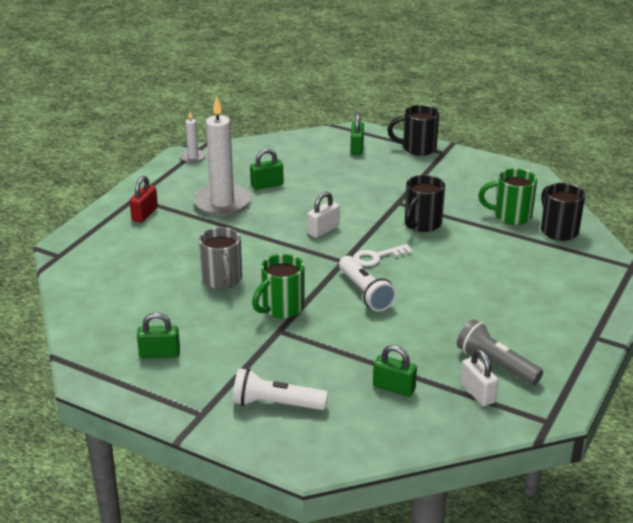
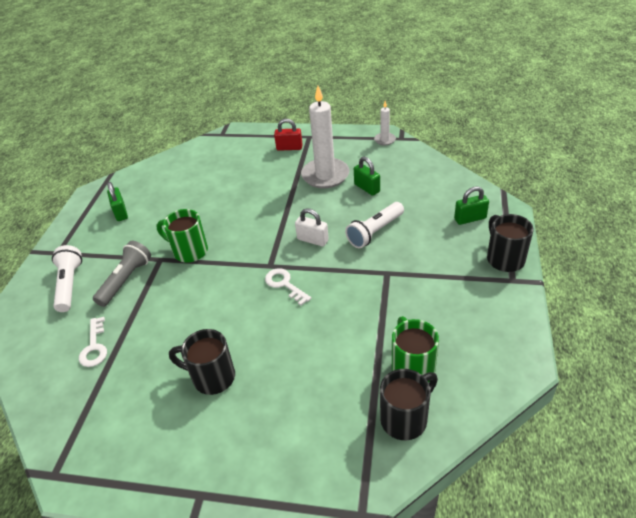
camera: 75 degrees right, 10 degrees up
grey mug [199,227,242,289] -> none
white flashlight [339,256,396,312] -> white flashlight moved to [345,202,404,248]
green padlock [373,345,417,397] -> white key [79,317,107,367]
black mug [405,175,445,232] -> black mug moved to [169,329,235,395]
grey flashlight [457,319,543,385] -> grey flashlight moved to [93,241,151,307]
white padlock [461,349,498,406] -> none

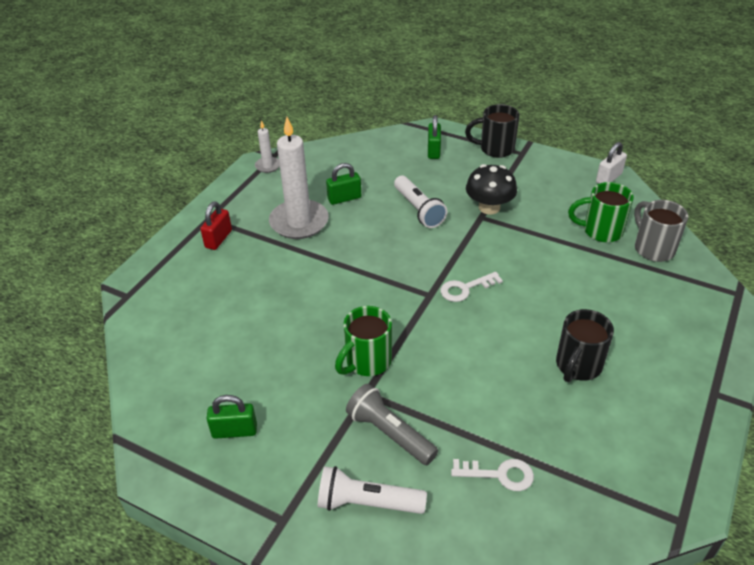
camera: 75 degrees left, 0 degrees up
white padlock [295,208,329,246] -> white padlock moved to [596,142,627,184]
black mug [380,369,438,440] -> grey mug [634,200,688,262]
none -> black mushroom [466,164,517,214]

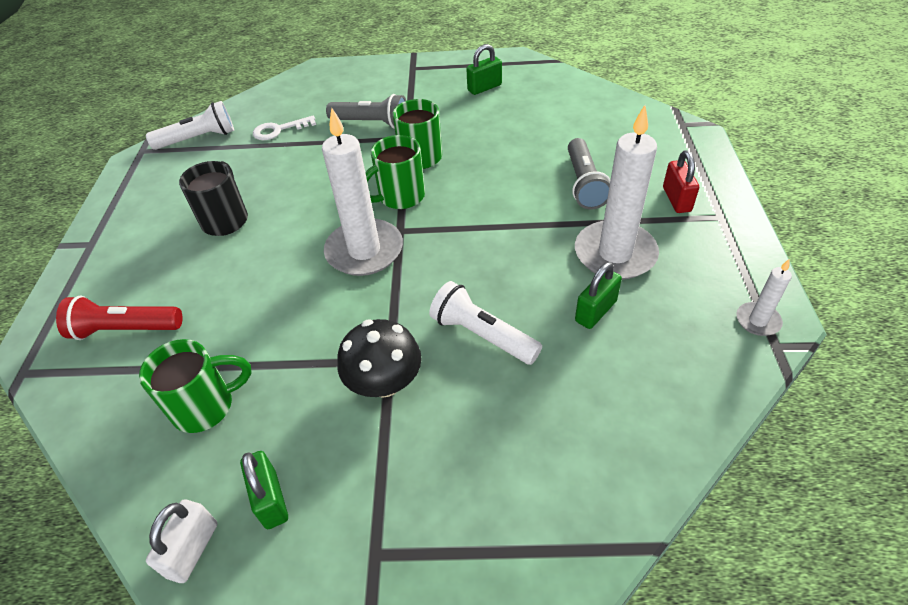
camera: 155 degrees right, 5 degrees up
white flashlight [318,466,427,514] -> white flashlight moved to [146,101,234,150]
green padlock [428,115,441,159] -> green padlock moved to [240,451,288,529]
white key [440,272,503,302] -> white candle [322,108,403,276]
black mug [465,104,519,158] -> none
grey mug [634,200,688,262] -> none
none -> red flashlight [56,296,183,340]
none -> green mug [365,135,425,209]
none -> grey flashlight [568,138,610,209]

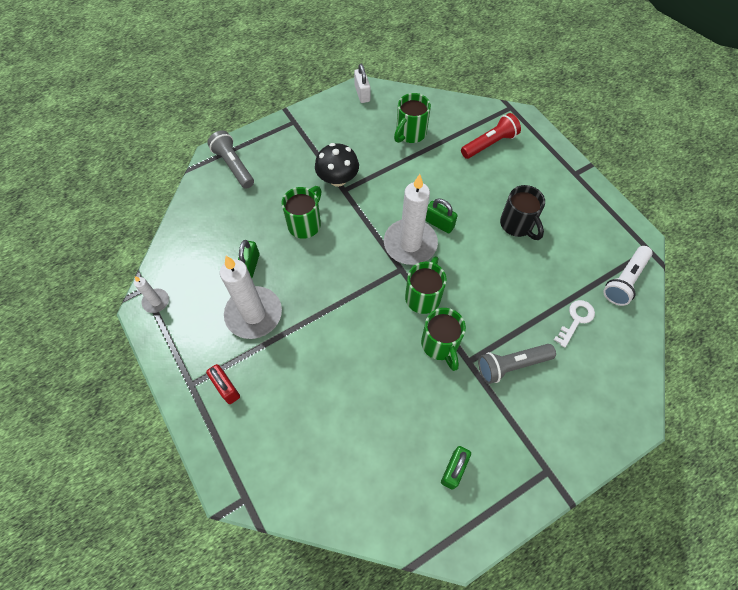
camera: 145 degrees right, 15 degrees up
green padlock [240,451,288,529] -> green padlock moved to [425,198,458,233]
white flashlight [429,281,542,365] -> green mug [282,186,321,239]
grey flashlight [568,138,610,209] -> grey flashlight moved to [207,130,254,189]

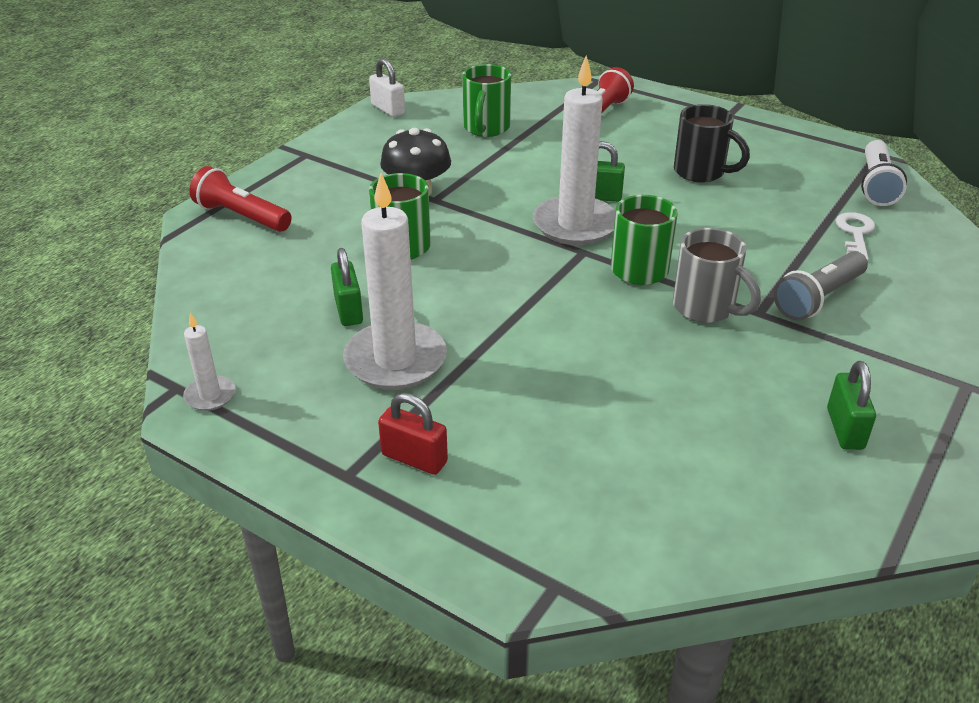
camera: 25 degrees left, 25 degrees down
grey flashlight [207,130,254,189] -> red flashlight [189,166,292,232]
green mug [421,308,466,371] -> grey mug [673,228,761,323]

